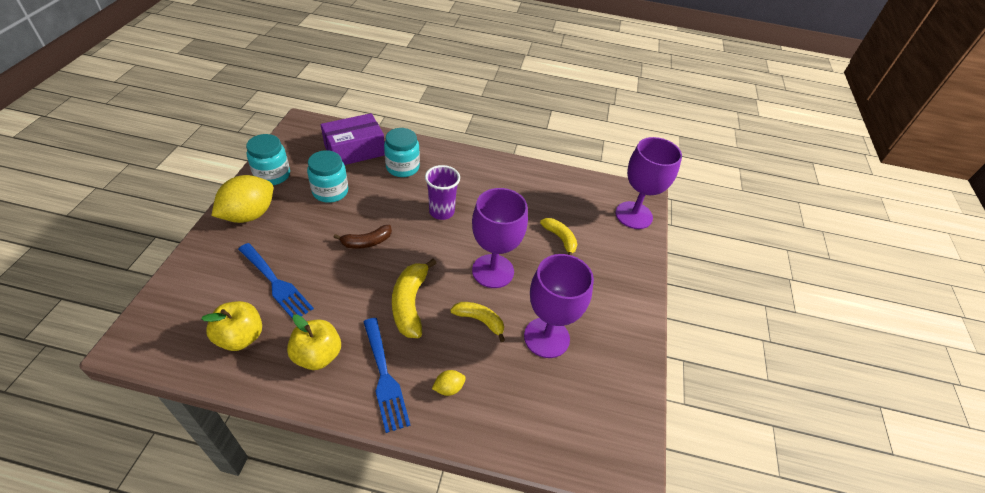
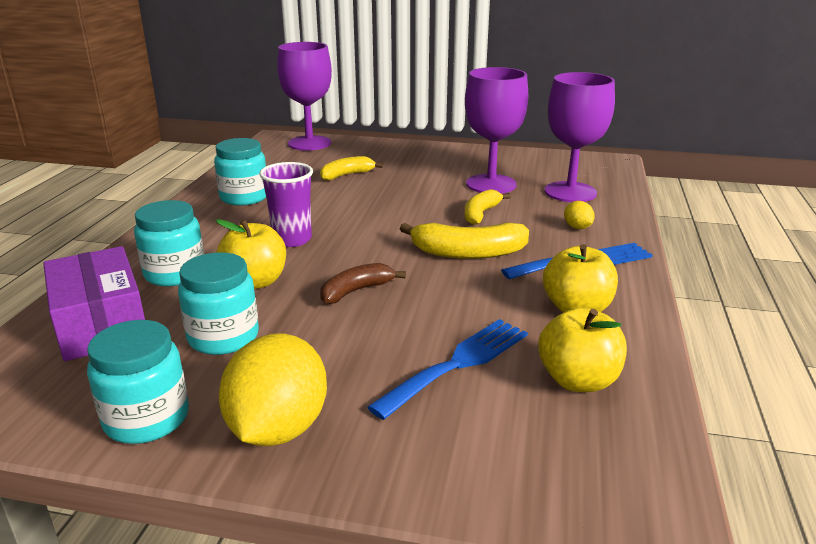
camera: 85 degrees left, 20 degrees down
yellow lemon [211,175,273,223] -> yellow lemon turned 60 degrees clockwise [219,333,327,446]
brown banana [333,225,392,249] -> brown banana turned 105 degrees counterclockwise [320,263,406,304]
purple goblet [472,188,528,288] -> purple goblet moved to [545,72,615,202]
none -> turquoise jar [214,138,266,206]
none -> yellow apple [215,219,286,289]

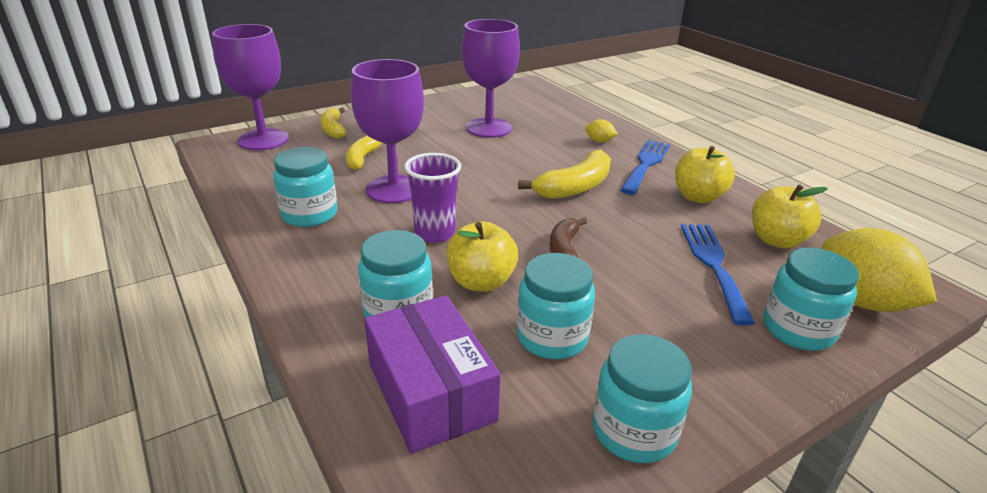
camera: 45 degrees left, 5 degrees up
purple box [43,246,145,361] -> purple box turned 45 degrees clockwise [364,295,501,454]
yellow lemon [219,333,327,446] -> yellow lemon moved to [822,228,937,312]
yellow banana [464,189,511,225] -> yellow banana moved to [320,108,347,139]
purple goblet [545,72,615,202] -> purple goblet moved to [351,59,424,203]
none -> turquoise jar [763,247,859,351]

